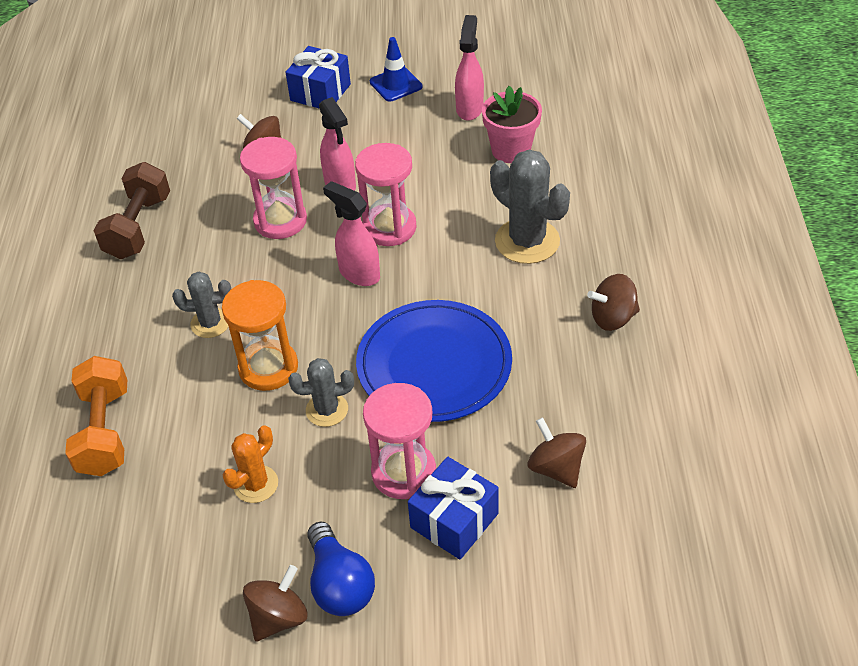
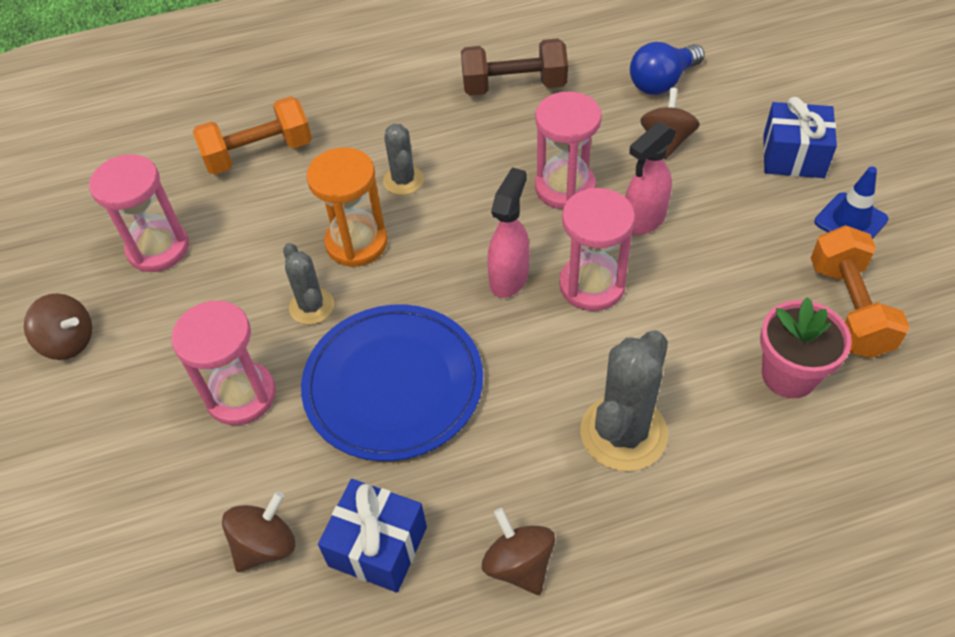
camera: 75 degrees right, 5 degrees up
orange cactus [223,425,278,503] -> none
blue light bulb [307,522,375,616] -> blue light bulb moved to [630,42,705,95]
blue gift [408,457,499,560] -> blue gift moved to [318,479,427,593]
pink spray bottle [455,15,484,121] -> orange dumbbell [811,225,910,358]
none -> pink hourglass [89,154,189,272]

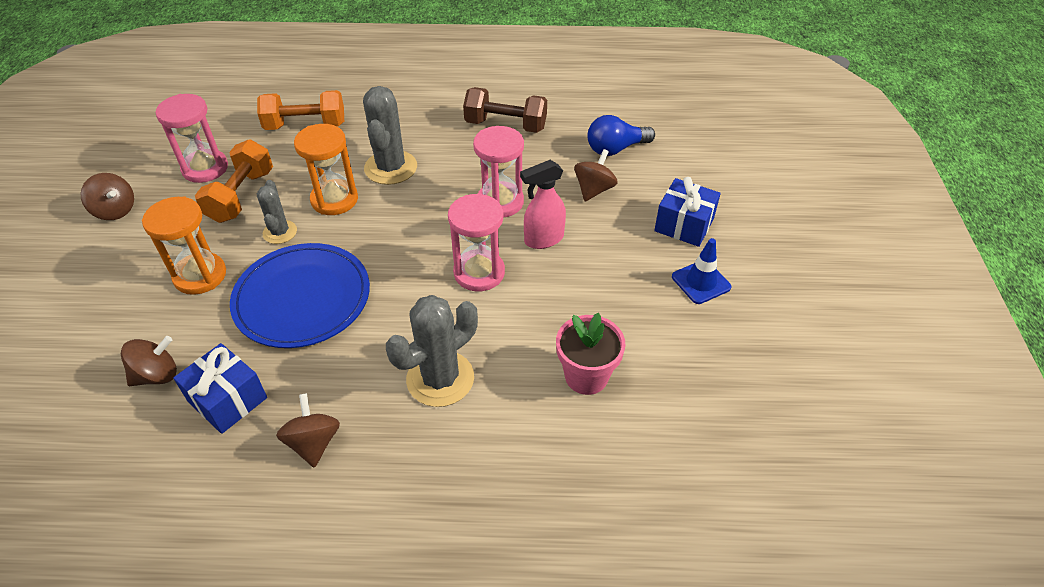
camera: 15 degrees right, 5 degrees down
pink hourglass [171,300,276,425] -> orange hourglass [142,197,226,295]
grey cactus [383,124,424,195] -> grey cactus [363,86,417,185], size x1.70
pink spray bottle [487,167,530,298] -> none
orange dumbbell [811,225,910,358] -> orange dumbbell moved to [195,139,273,223]

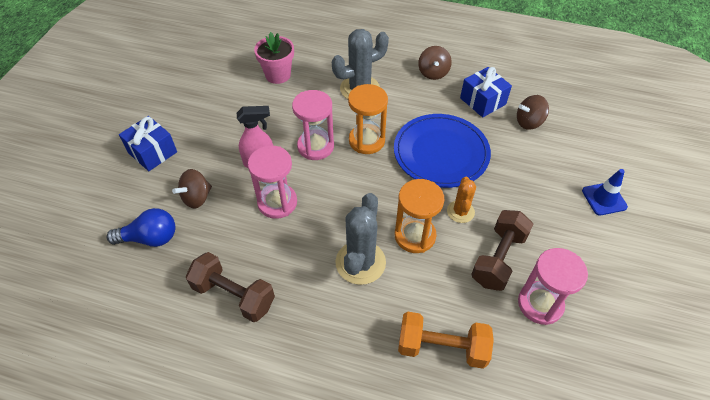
camera: 165 degrees left, 5 degrees up
brown spinning top [81,173,134,220] -> none
orange hourglass [142,197,226,295] -> orange hourglass moved to [348,84,388,154]
orange dumbbell [195,139,273,223] -> brown dumbbell [471,210,533,291]
grey cactus [257,180,297,244] -> orange cactus [447,177,476,223]
blue traffic cone [672,238,731,304] -> blue traffic cone moved to [582,169,628,215]

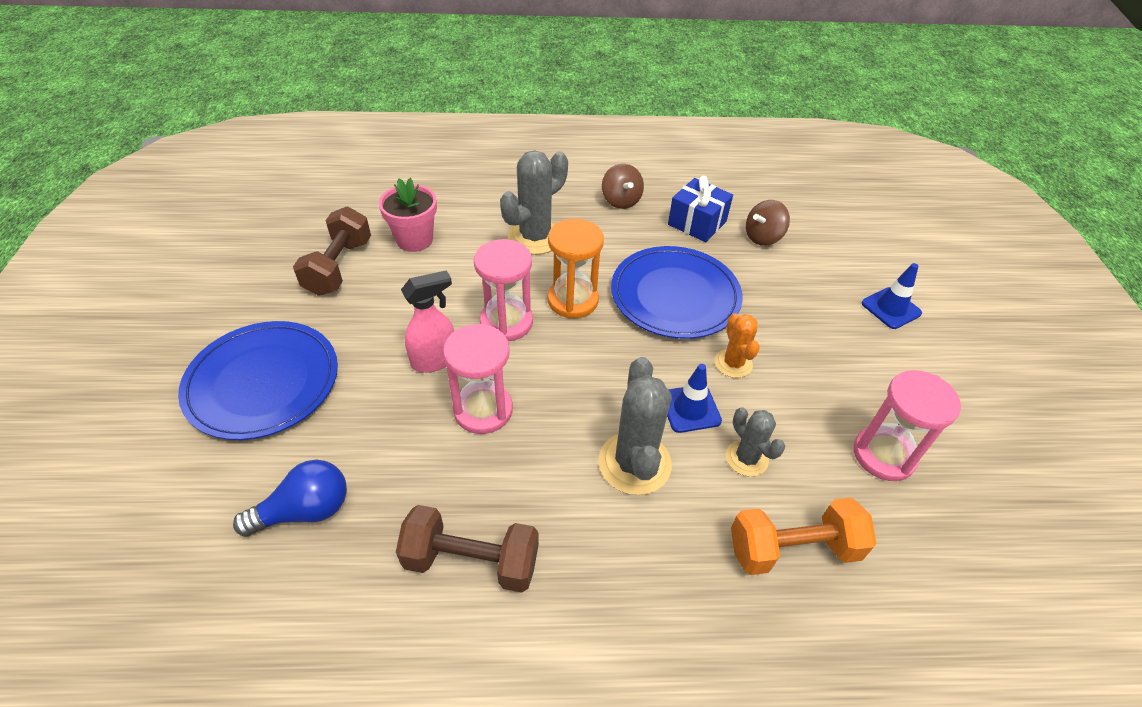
camera: 20 degrees left, 5 degrees down
blue gift [119,116,177,171] -> blue plate [178,321,338,440]
brown spinning top [172,169,212,208] -> none
orange hourglass [395,179,444,253] -> blue traffic cone [667,364,722,433]
brown dumbbell [471,210,533,291] -> brown dumbbell moved to [293,206,371,296]
none -> grey cactus [726,407,785,477]

